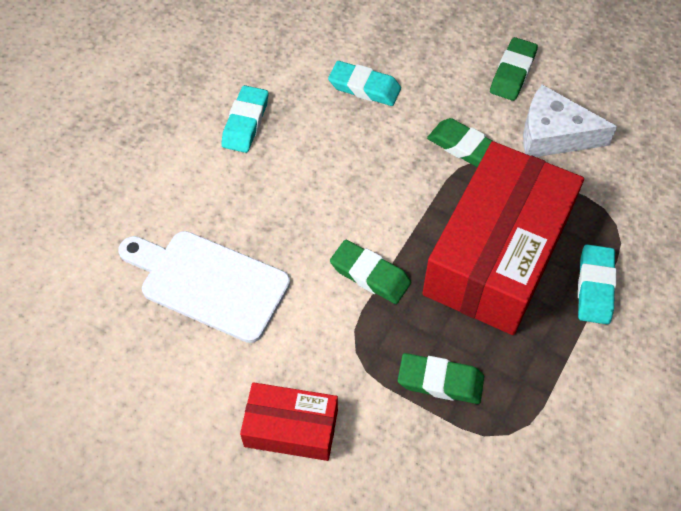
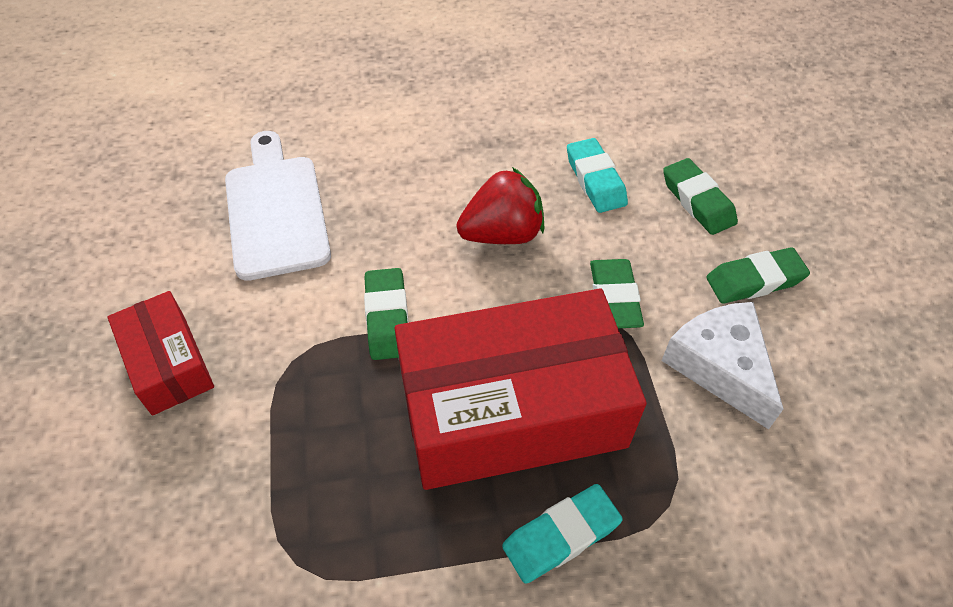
camera: 50 degrees right, 5 degrees down
turquoise eraser [221,85,268,153] -> none
green eraser [398,353,484,404] -> green eraser moved to [663,158,738,235]
none -> red strawberry [457,167,544,244]

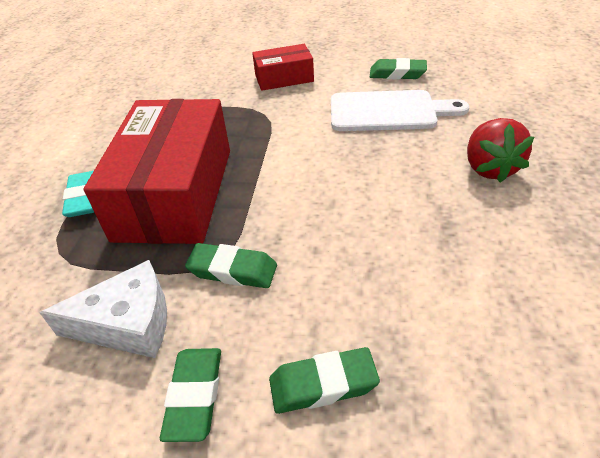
camera: 110 degrees right, 10 degrees down
green eraser [364,268,409,360] -> green eraser moved to [370,58,427,80]
red strawberry [457,167,544,244] -> red strawberry moved to [467,118,534,183]
turquoise eraser [567,138,628,213] -> none

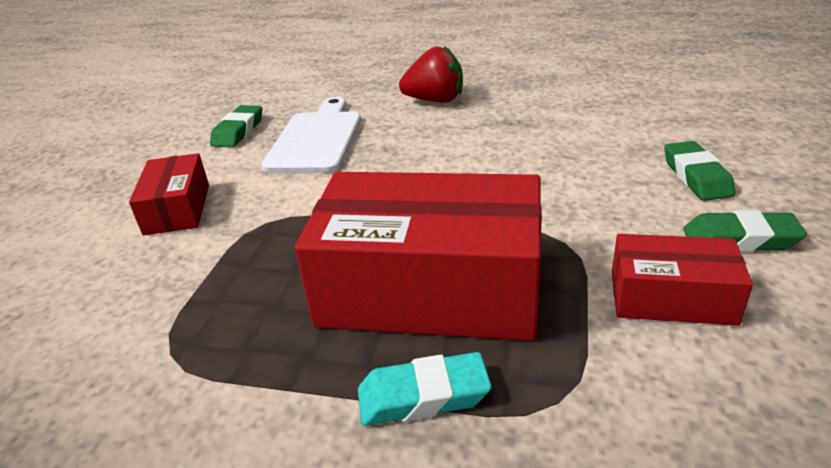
camera: 85 degrees left, 10 degrees down
white cheese [39,260,167,358] -> red box [612,234,753,326]
green eraser [185,243,277,288] -> none

